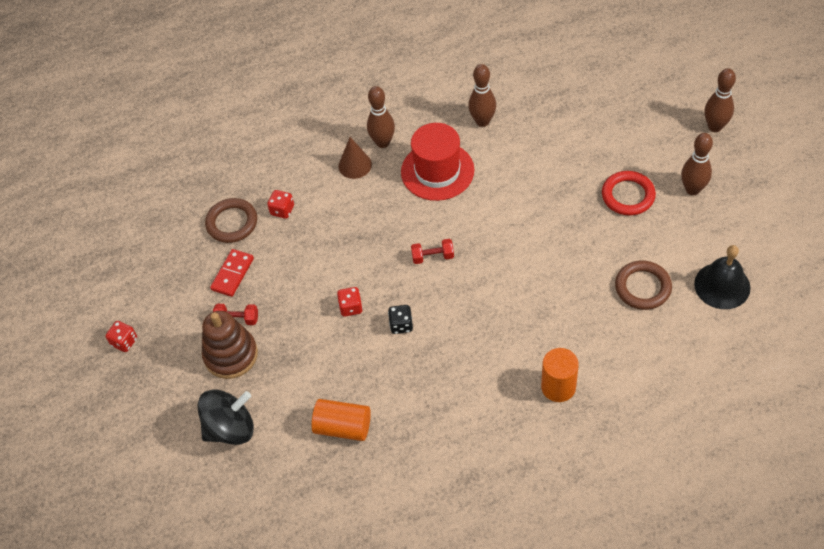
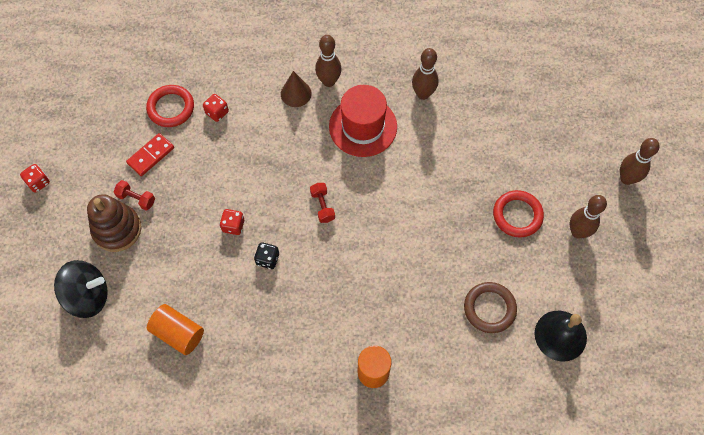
camera: 15 degrees right, 10 degrees up
brown ring [205,198,257,243] -> red ring [146,85,194,127]
red dumbbell [411,239,454,264] -> red dumbbell turned 60 degrees clockwise [310,183,335,223]

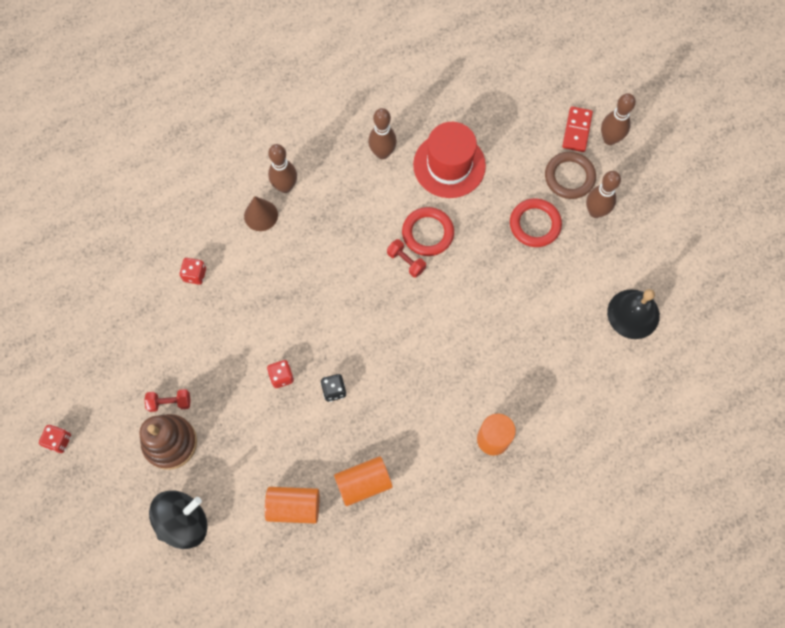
camera: 30 degrees left, 5 degrees up
red domino [126,133,174,176] -> red domino moved to [562,106,593,152]
red ring [146,85,194,127] -> red ring moved to [402,207,454,256]
red dumbbell [310,183,335,223] -> red dumbbell moved to [387,239,426,278]
red hat [329,85,397,157] -> red hat moved to [413,122,486,198]
brown ring [464,282,517,333] -> brown ring moved to [545,152,596,199]
none -> orange cylinder [334,456,393,506]

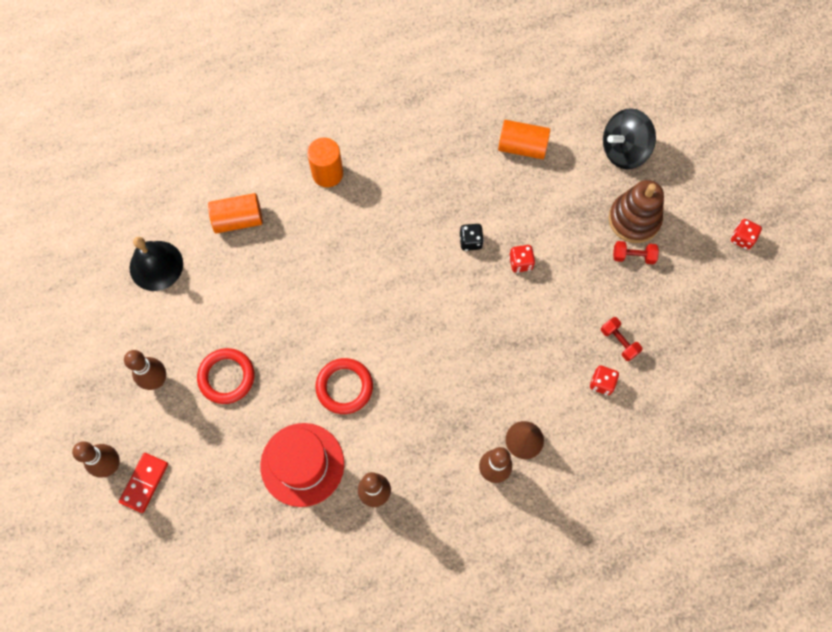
camera: 170 degrees left, 0 degrees up
orange cylinder [334,456,393,506] -> orange cylinder moved to [208,193,263,234]
red dumbbell [387,239,426,278] -> red dumbbell moved to [601,317,643,361]
brown ring [545,152,596,199] -> none

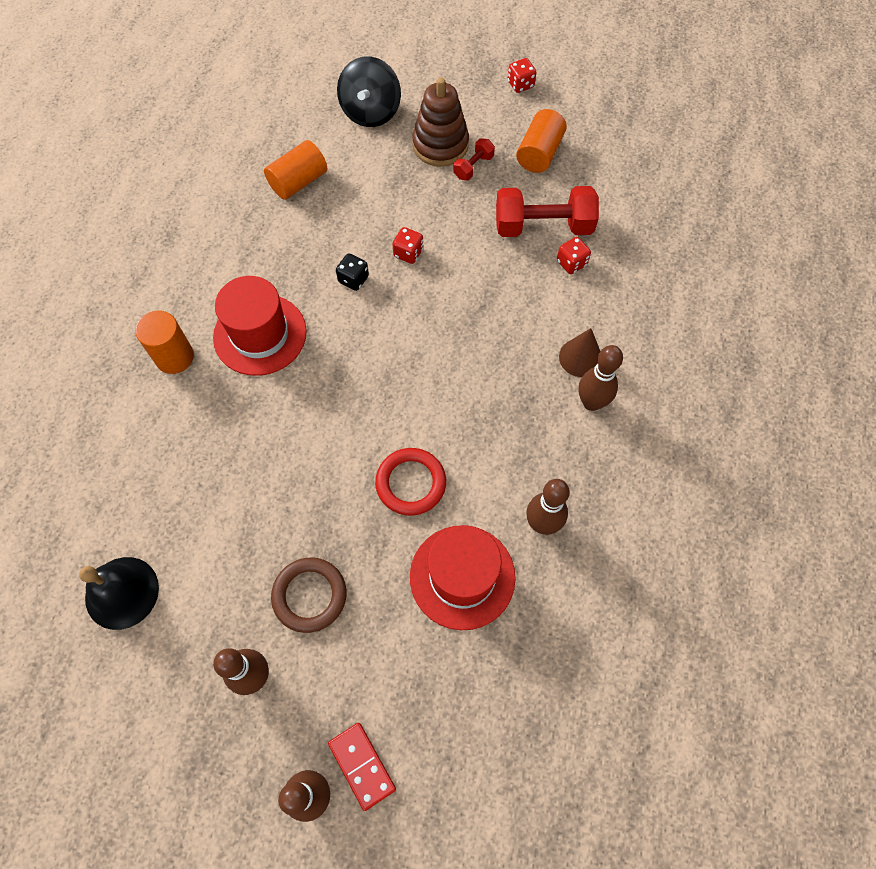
camera: 55 degrees left, 5 degrees down
red ring [197,348,254,404] -> brown ring [271,557,346,633]
orange cylinder [208,193,263,234] -> orange cylinder moved to [516,109,567,173]
red dumbbell [601,317,643,361] -> red dumbbell [496,186,599,237], size x2.05
none -> red hat [213,276,307,376]

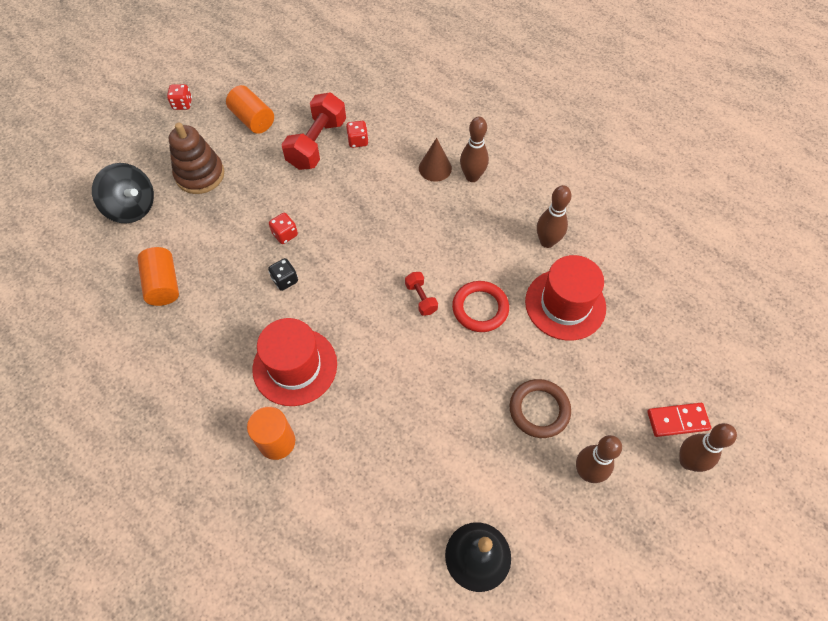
camera: 65 degrees left, 5 degrees down
red dumbbell [453,138,495,180] -> red dumbbell moved to [405,272,438,316]

